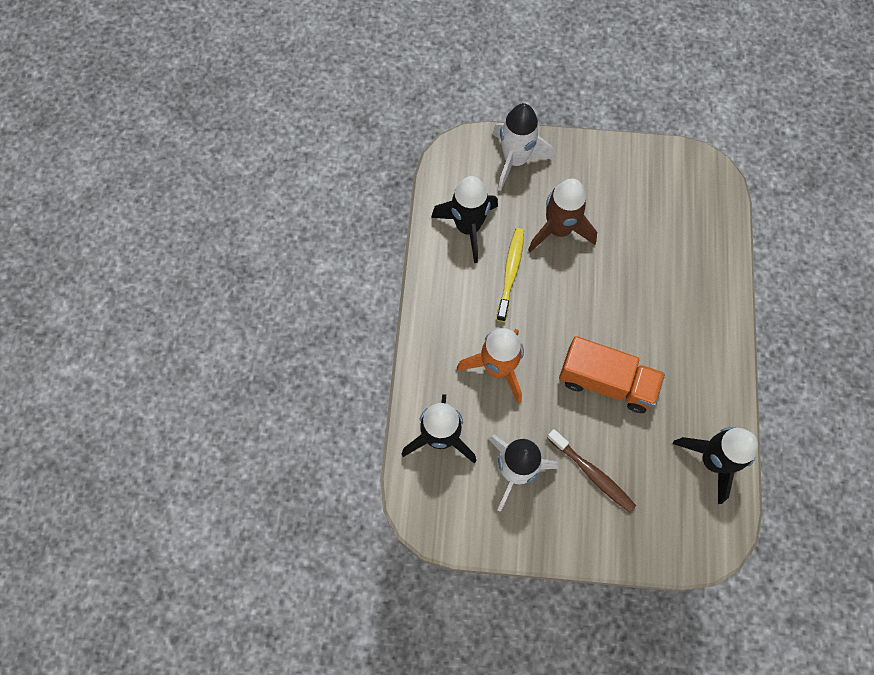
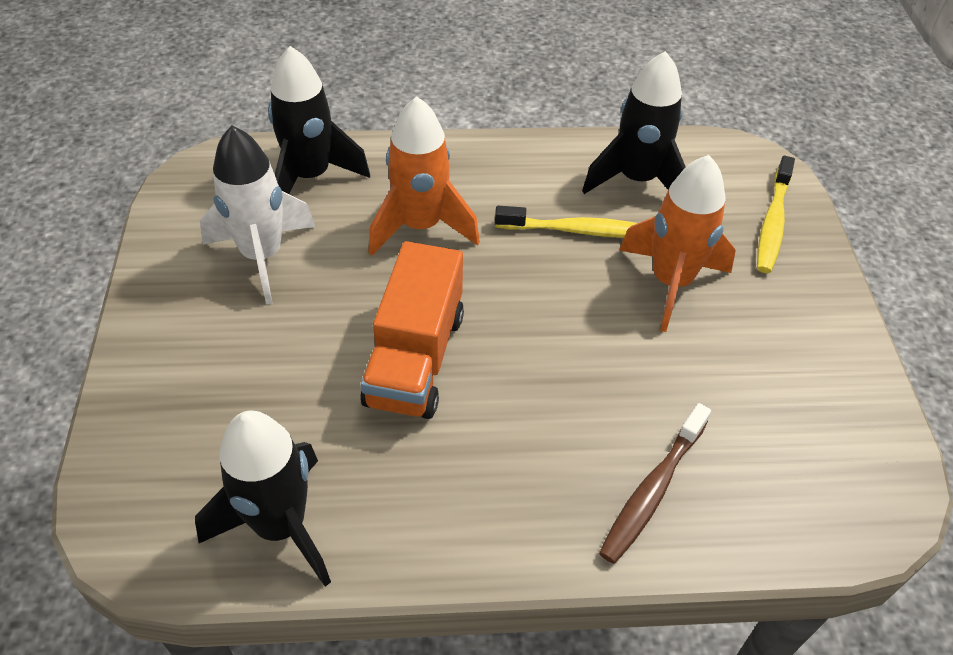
camera: 80 degrees right, 20 degrees down
white rocket [493,103,553,191] -> yellow toothbrush [757,156,795,273]
brown rocket [528,178,597,252] -> orange rocket [619,155,736,332]
brown toothbrush [547,429,636,513] -> brown toothbrush moved to [599,403,711,564]

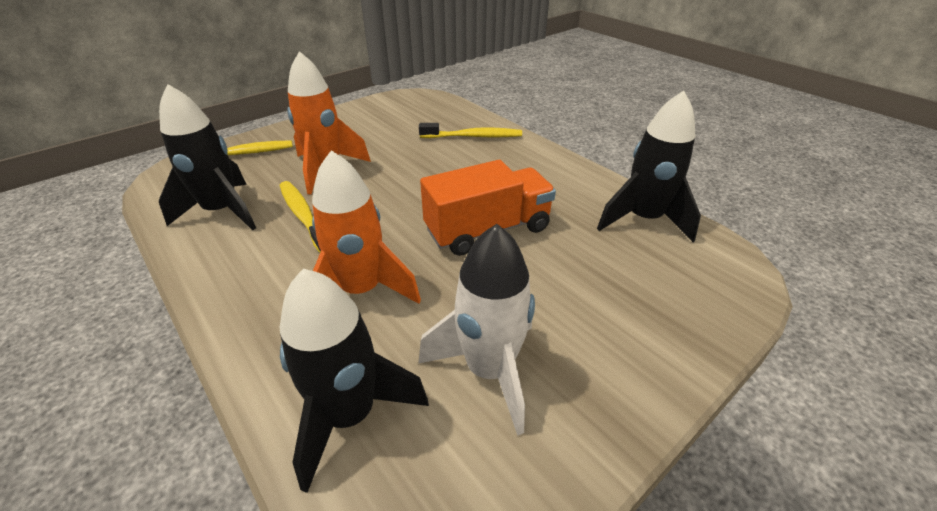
camera: 125 degrees left, 10 degrees down
brown toothbrush [599,403,711,564] -> yellow toothbrush [419,123,522,138]

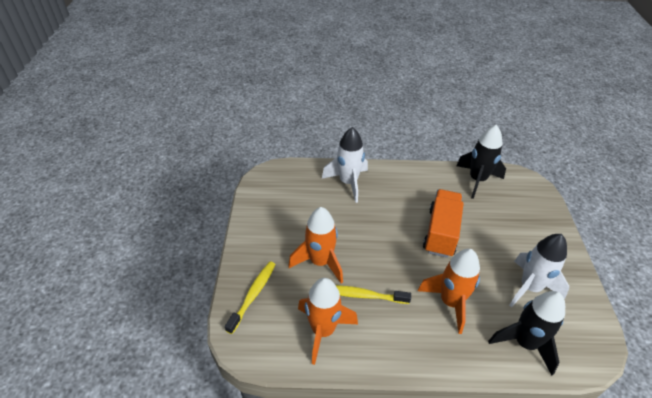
camera: 50 degrees left, 5 degrees up
black rocket [159,84,256,231] -> orange rocket [298,278,358,365]
yellow toothbrush [419,123,522,138] -> white rocket [322,127,368,203]

